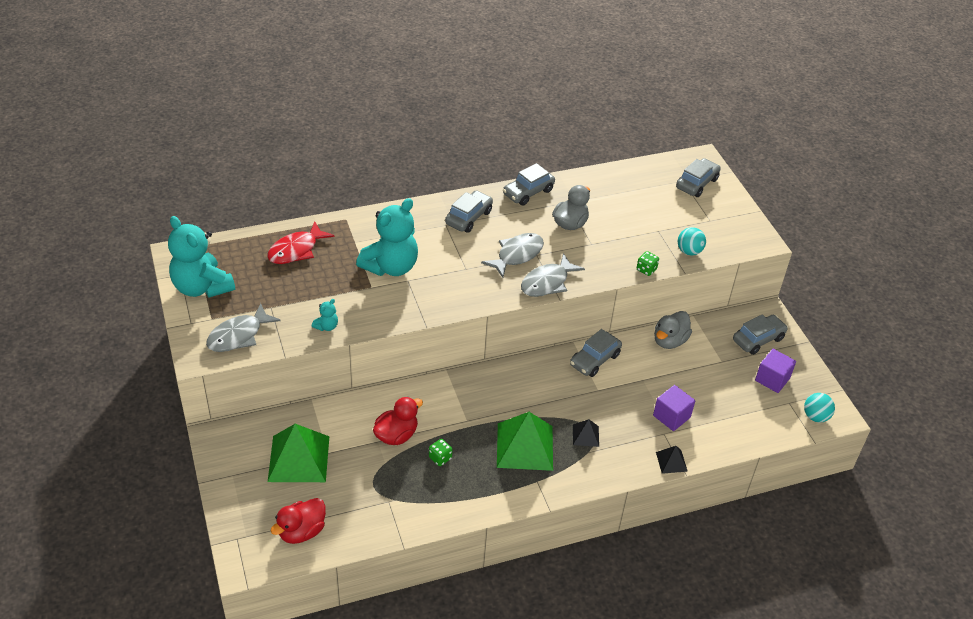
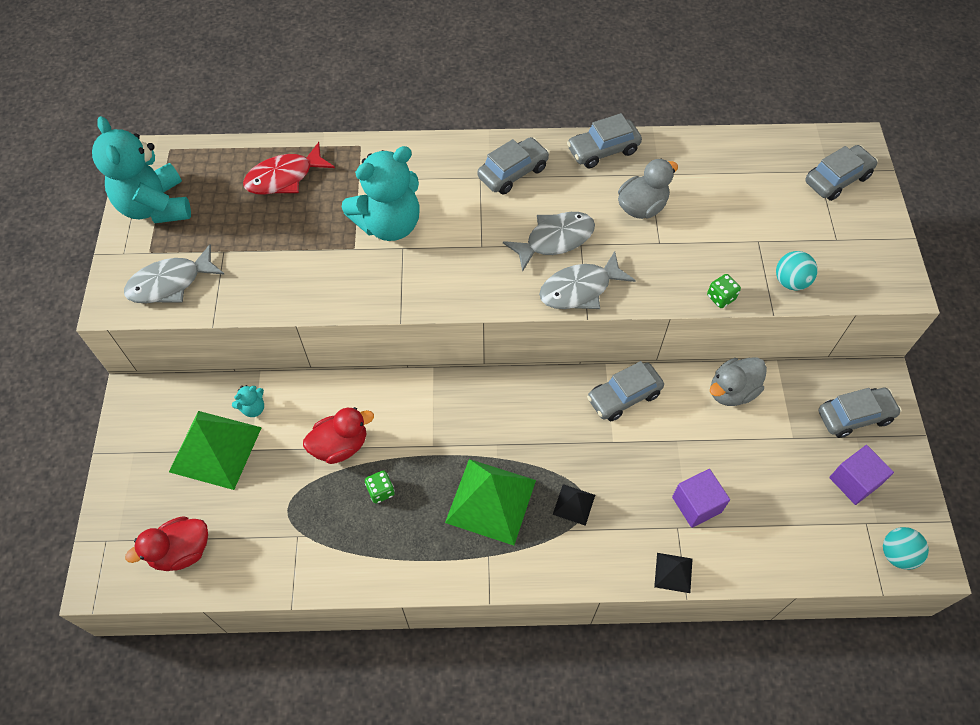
camera: 20 degrees right, 15 degrees up
turquoise teddy bear [312,299,338,331] -> turquoise teddy bear moved to [232,385,264,417]

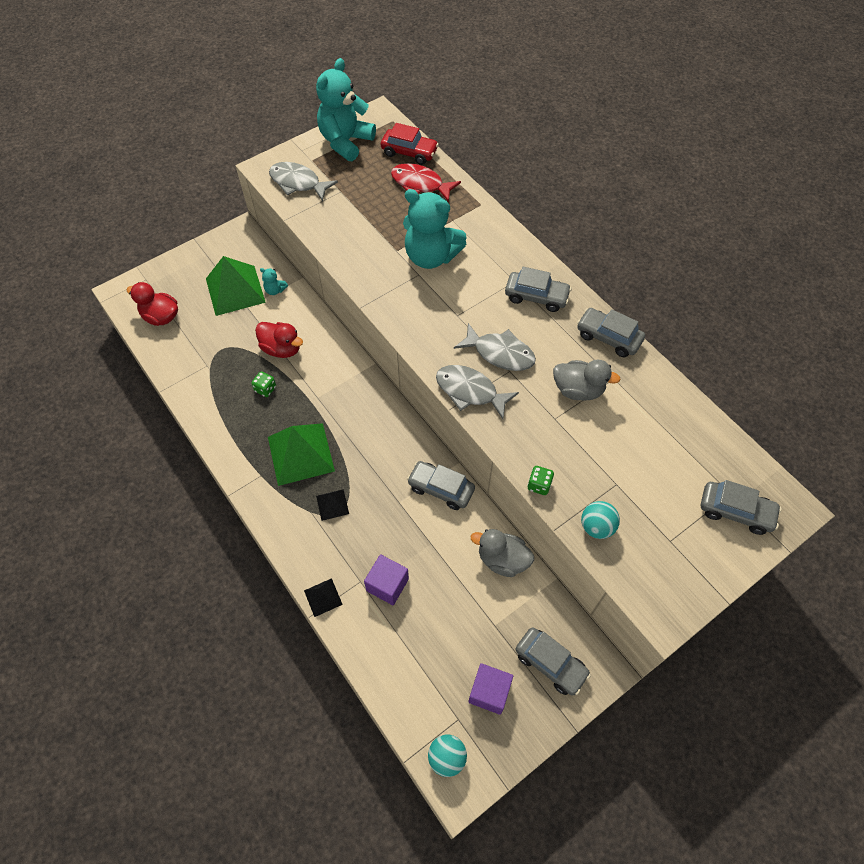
camera: 55 degrees right, 0 degrees up
none -> red car [381,123,439,165]

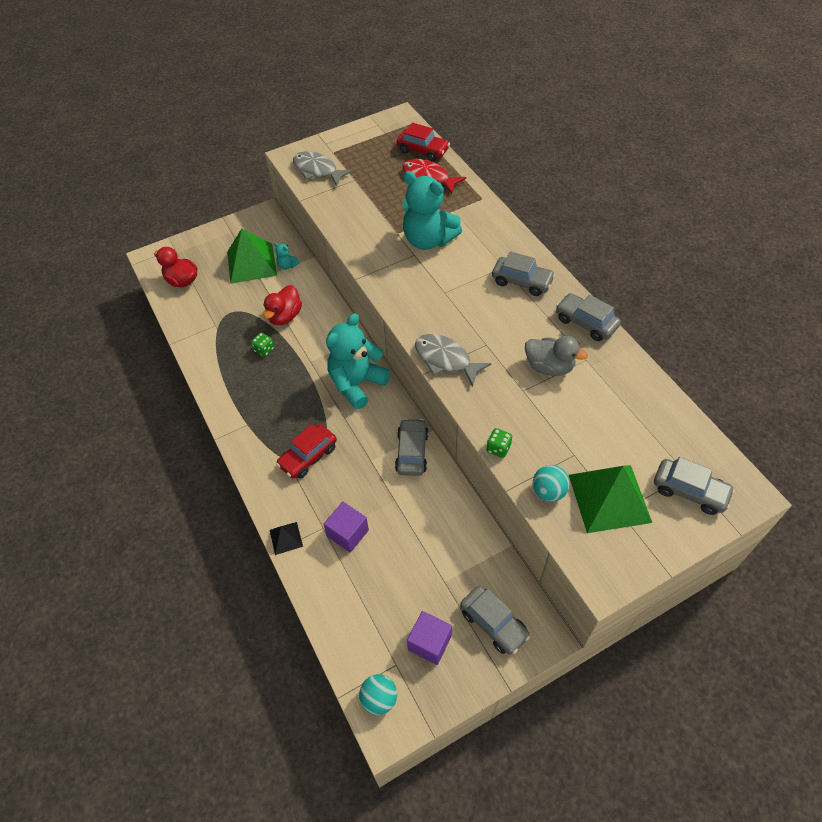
camera: 10 degrees right, 5 degrees down
red duck [255,322,303,358] -> red duck turned 75 degrees clockwise [263,285,302,325]
green pyramid [268,423,335,486] -> green pyramid moved to [569,465,652,533]
turquoise teddy bear [316,58,376,161] -> turquoise teddy bear moved to [326,313,390,410]
black pyramid [316,489,349,521] -> red car [276,424,337,479]
grey car [407,461,475,510] -> grey car turned 60 degrees clockwise [395,418,429,476]
grey fish [454,323,536,371] -> none
grey duck [471,529,534,577] -> none

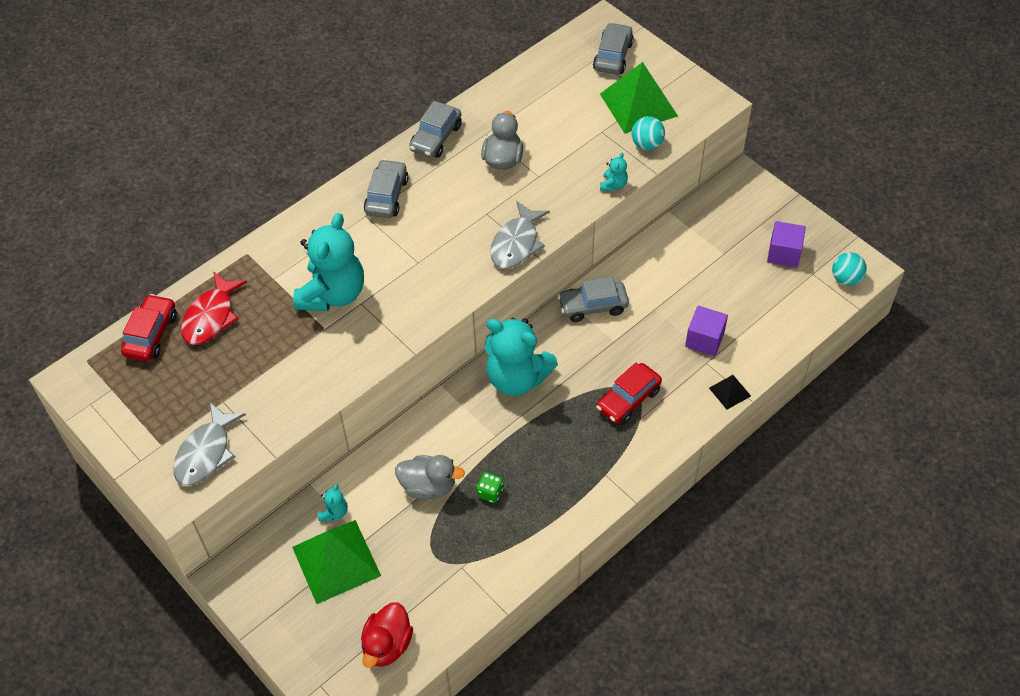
camera: 105 degrees left, 0 degrees up
red duck [263,285,302,325] -> grey duck [395,455,465,499]
red car [276,424,337,479] -> red car turned 105 degrees clockwise [596,362,662,424]
grey car [460,586,530,655] -> none
green dice [487,428,512,458] -> turquoise teddy bear [600,153,628,191]

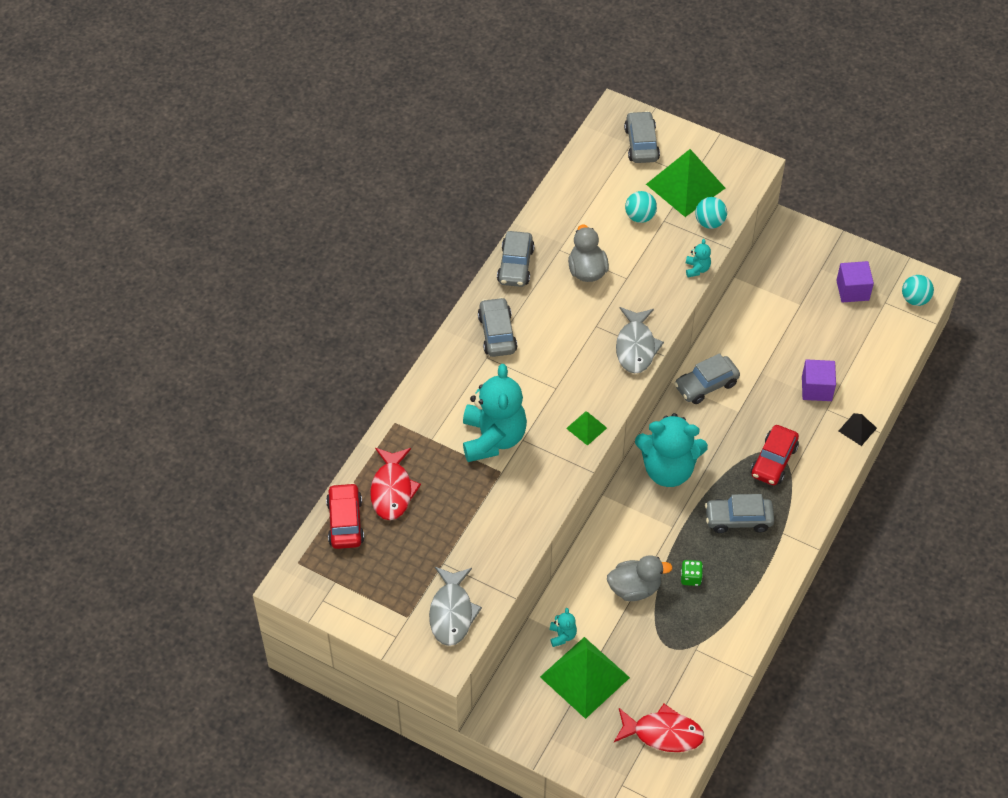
camera: 20 degrees left, 0 degrees up
red duck [361,602,413,668] -> red fish [614,704,704,752]
none -> green pyramid [566,411,607,446]
none -> turquoise ball [625,191,657,223]
none -> grey car [705,494,774,533]

